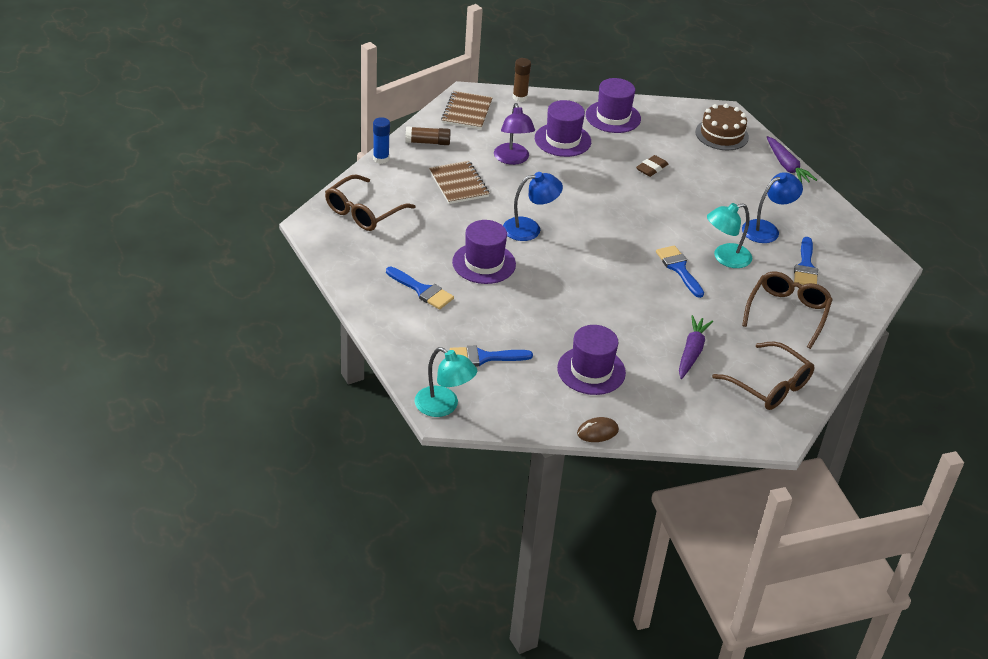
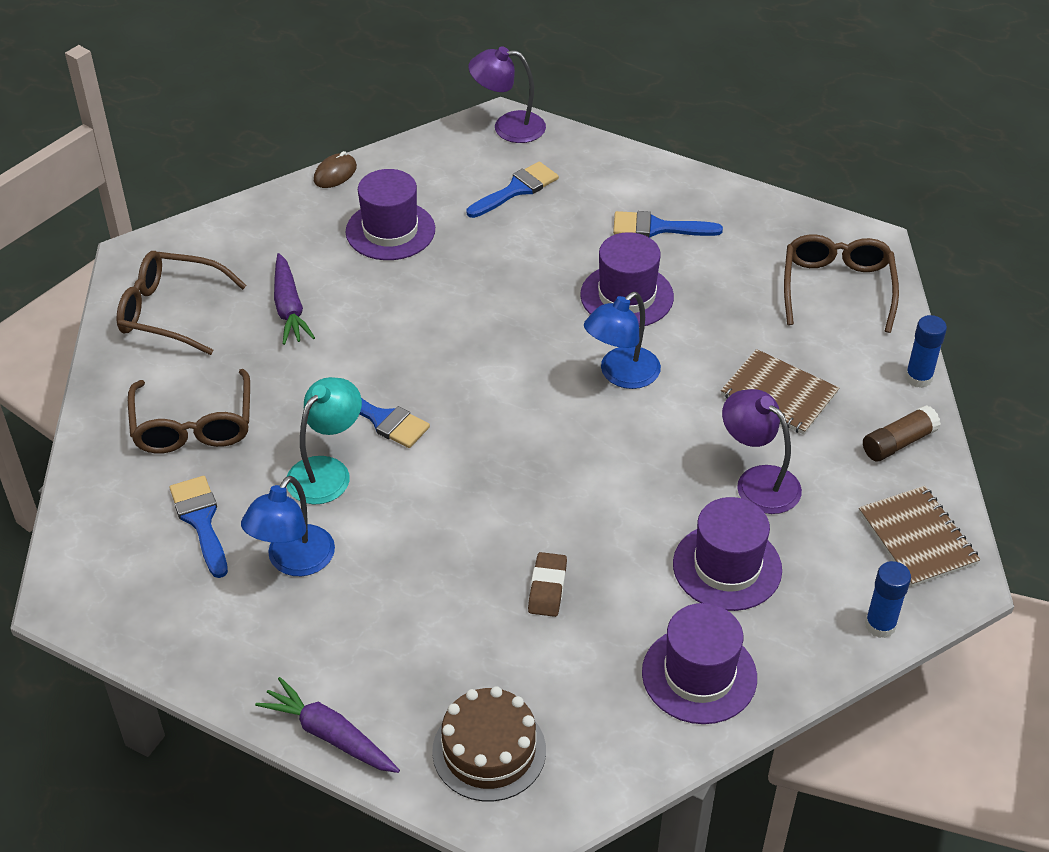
camera: 150 degrees right, 5 degrees up
turquoise lamp [415,347,477,417] -> purple lamp [468,46,546,143]
brown glue stick [513,58,531,102] -> blue glue stick [865,561,911,638]

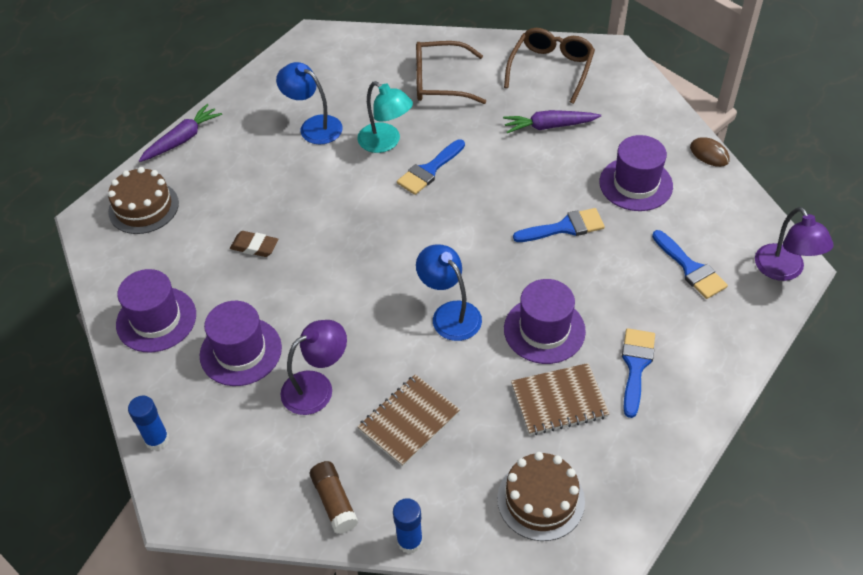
camera: 100 degrees right, 5 degrees up
blue brush [169,476,228,578] -> blue brush moved to [513,208,605,242]
purple lamp [468,46,546,143] -> purple lamp turned 150 degrees clockwise [755,207,833,281]
brown glasses [784,234,899,333] -> brown cake [497,452,585,541]
brown notebook [859,486,980,587] -> brown notebook moved to [511,363,610,435]

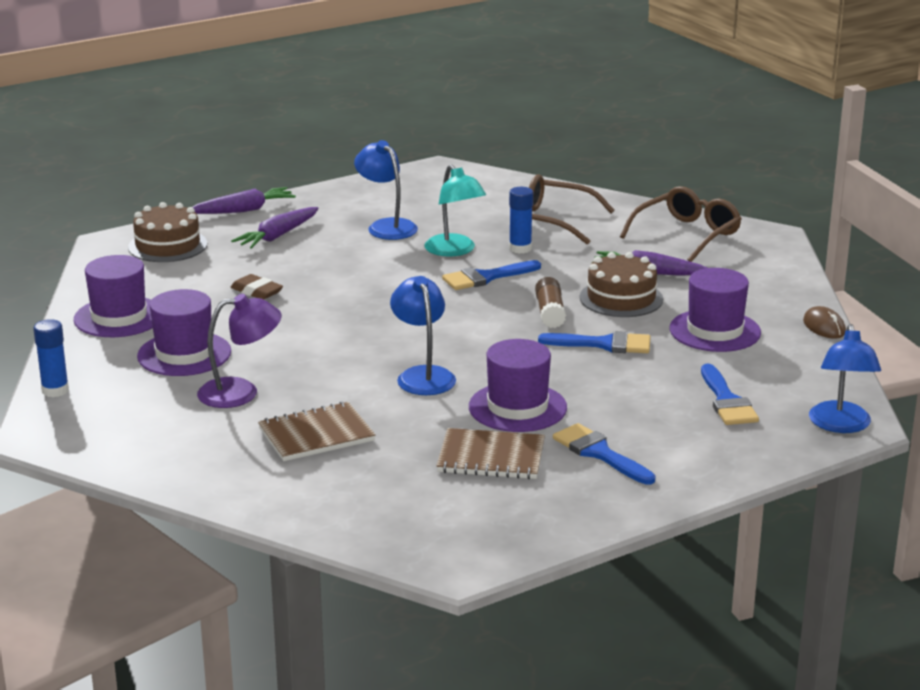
camera: 20 degrees right, 25 degrees down
brown glue stick [310,461,358,534] -> brown glue stick moved to [535,277,566,328]
blue glue stick [393,498,423,554] -> blue glue stick moved to [509,187,533,254]
brown cake [497,452,585,541] -> brown cake moved to [580,252,663,317]
blue brush [622,328,655,418] -> blue brush turned 75 degrees counterclockwise [553,423,656,485]
purple lamp [755,207,833,281] -> blue lamp [809,324,881,433]
none -> purple carrot [231,207,319,249]

